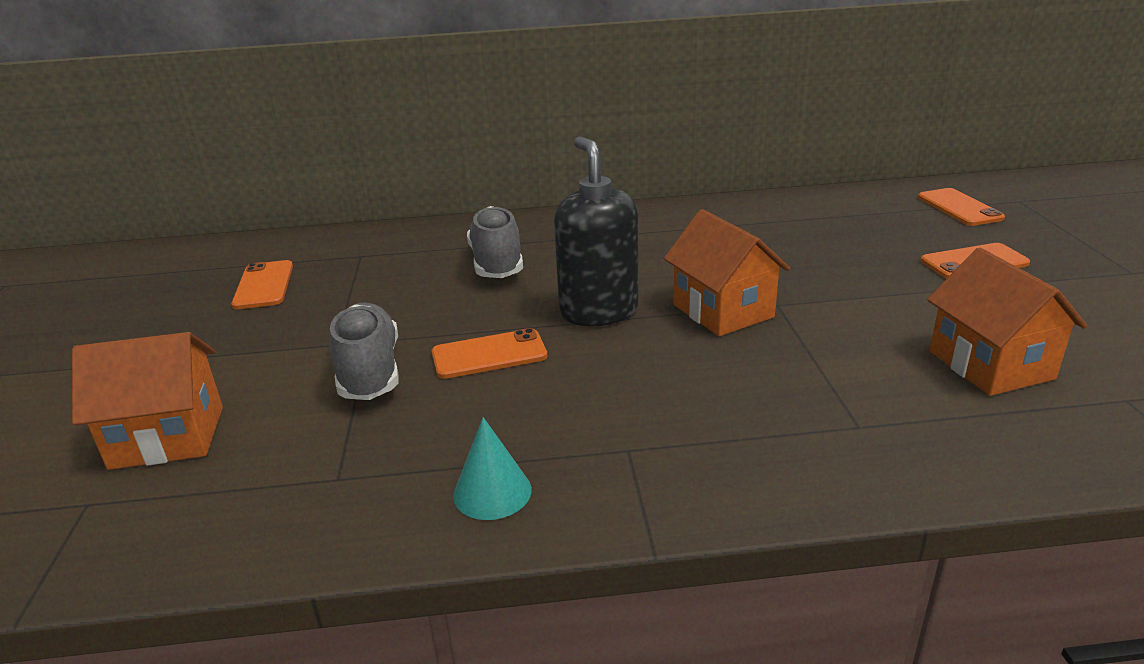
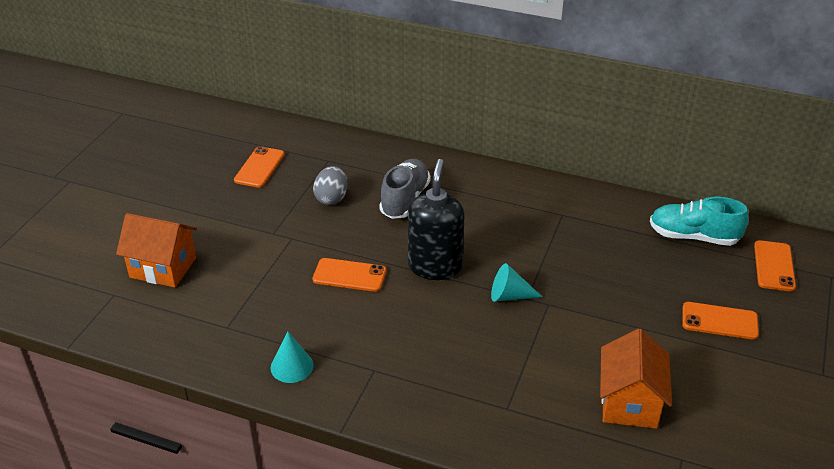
camera: 25 degrees right, 10 degrees up
grey shoe [329,302,398,400] -> none
orange house [664,209,790,336] -> turquoise cone [491,263,542,302]
none -> grey egg [313,166,348,205]
none -> turquoise shoe [650,196,749,246]

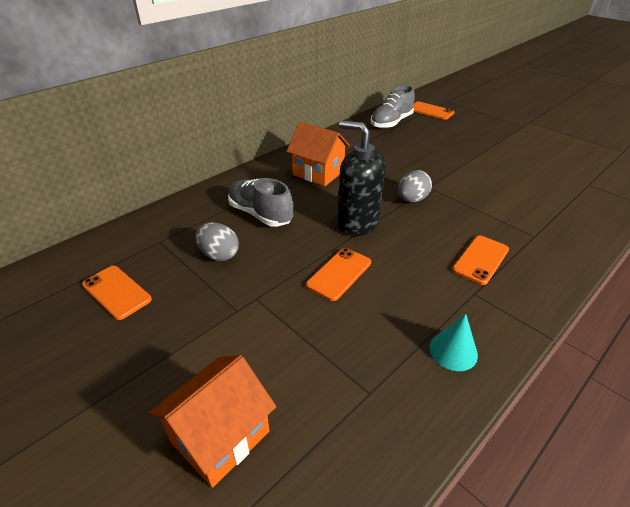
camera: 65 degrees left, 0 degrees up
turquoise cone [491,263,542,302] -> grey egg [398,170,432,202]
orange house [600,329,672,429] -> orange house moved to [287,122,350,186]
turquoise shoe [650,196,749,246] -> grey shoe [370,85,415,129]
orange phone [682,302,759,340] -> orange phone moved to [452,235,509,285]

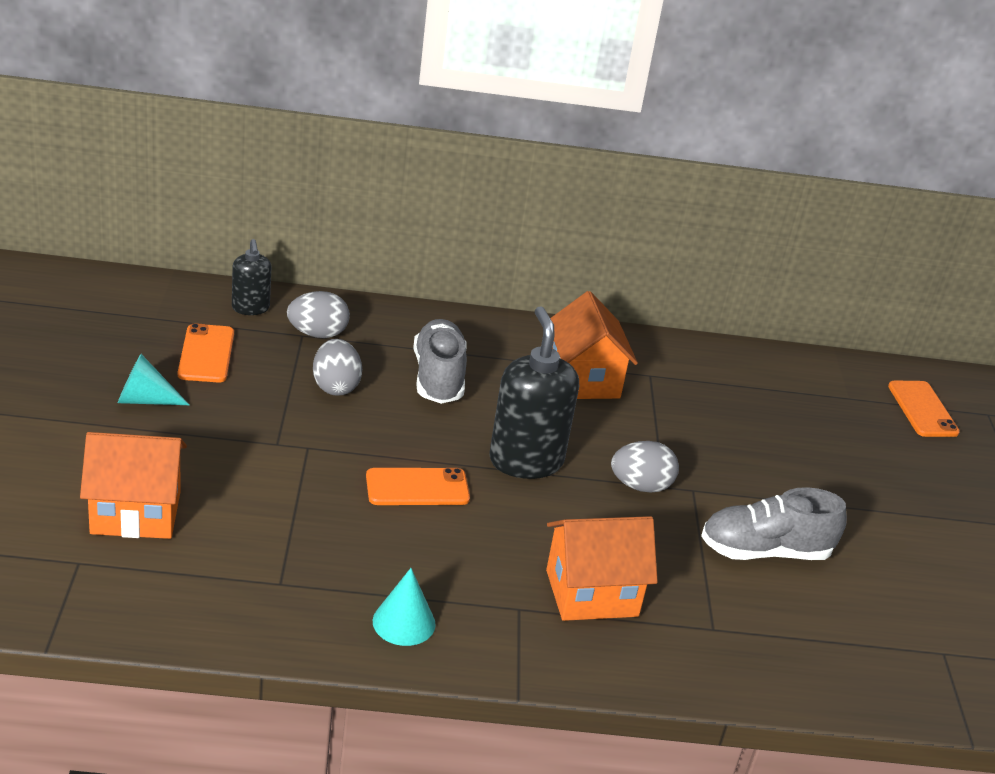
camera: 40 degrees right, 5 degrees down
grey shoe [370,85,415,129] -> grey shoe moved to [701,487,847,560]
orange phone [452,235,509,285] -> orange house [546,516,658,621]
none -> turquoise cone [118,354,189,405]
none -> black soap dispenser [232,239,271,315]
none -> grey egg [287,291,350,338]

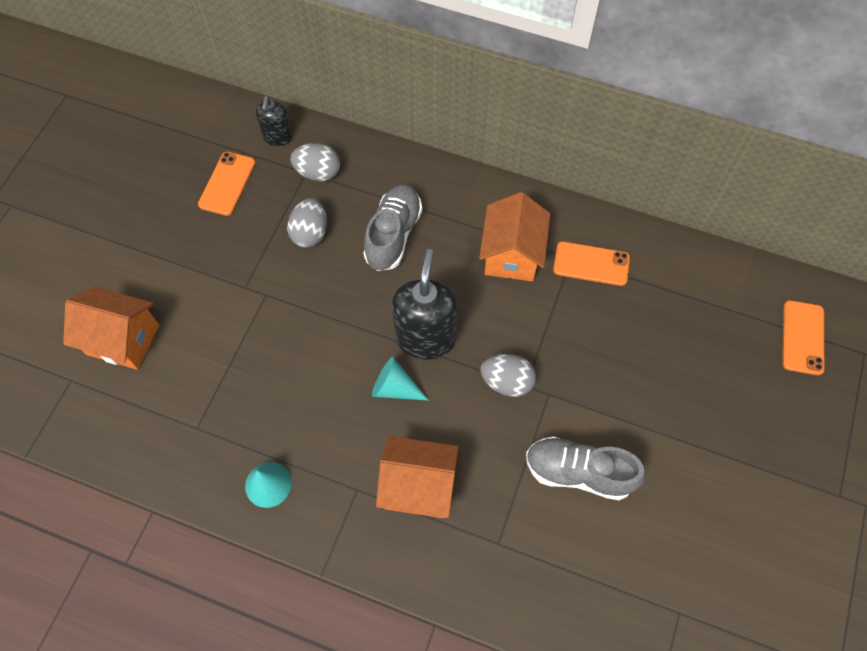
camera: 25 degrees right, 30 degrees up
turquoise cone [118,354,189,405] -> turquoise cone moved to [372,357,429,401]
orange phone [366,468,470,505] -> orange phone moved to [553,241,630,286]

